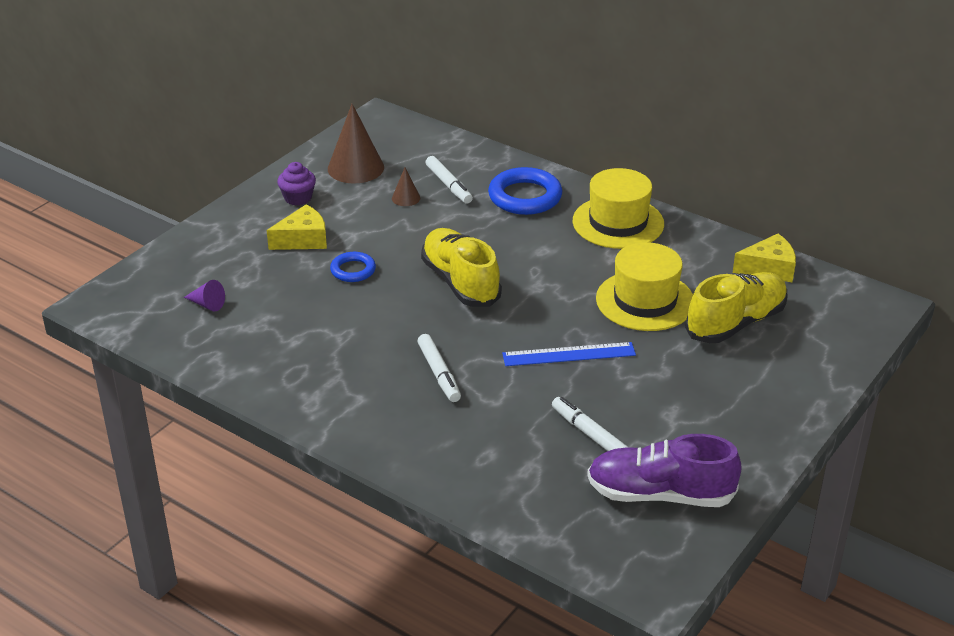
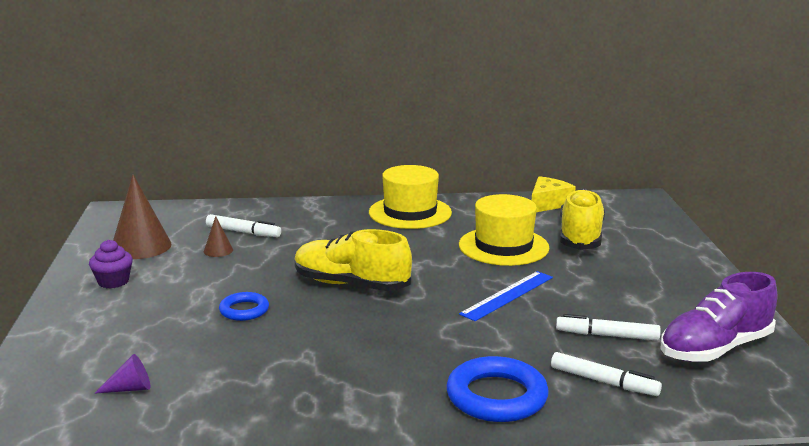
camera: 40 degrees left, 15 degrees down
yellow cheese [267,205,327,250] -> none
white marker [417,334,461,402] -> white marker moved to [551,352,662,396]
blue ring [488,167,562,215] -> blue ring moved to [446,356,549,422]

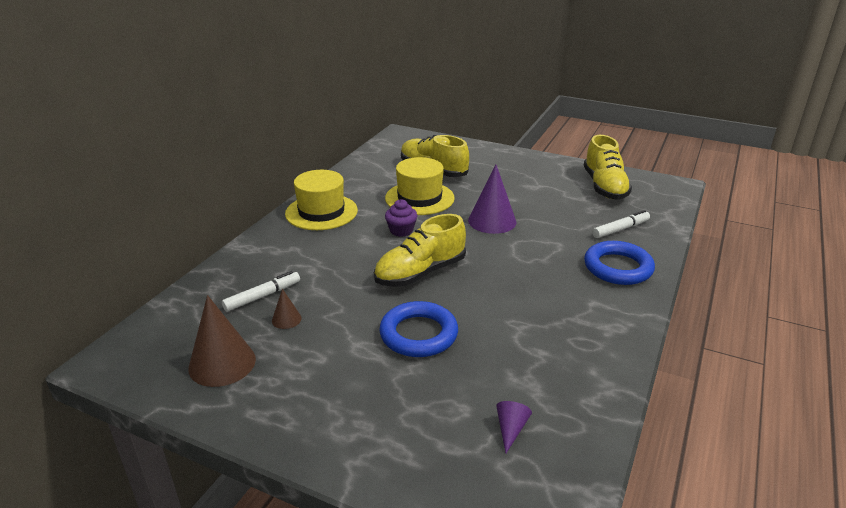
camera: 60 degrees left, 10 degrees up
purple cupcake [89,240,133,289] -> purple cupcake moved to [385,199,417,237]
blue ring [219,292,269,321] -> blue ring [379,301,458,357], size x1.74
blue ruler [459,271,553,321] -> purple cone [468,165,516,234]
yellow cheese [532,176,576,212] -> none
white marker [556,314,661,341] -> none
purple shoe [660,272,777,362] -> yellow shoe [584,135,632,200]

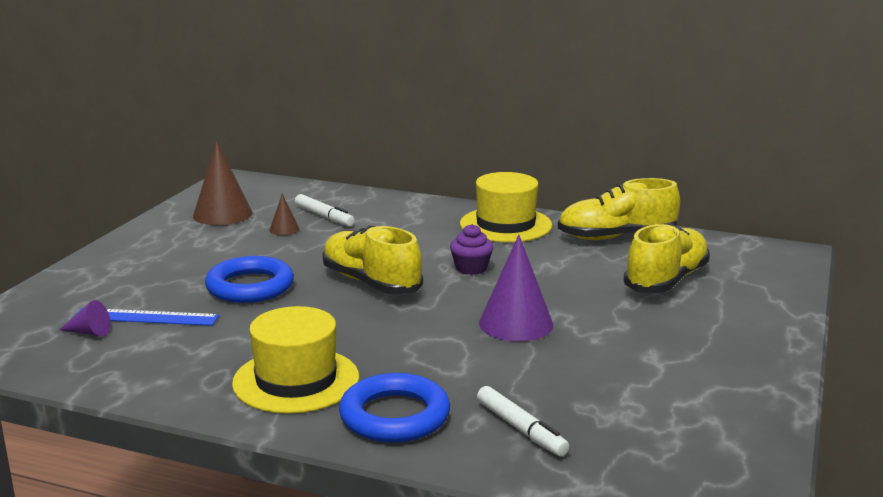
camera: 85 degrees right, 10 degrees down
yellow hat [385,157,455,215] -> yellow hat moved to [232,306,359,414]
yellow shoe [584,135,632,200] -> yellow shoe moved to [558,178,680,240]
none -> blue ruler [75,308,219,326]

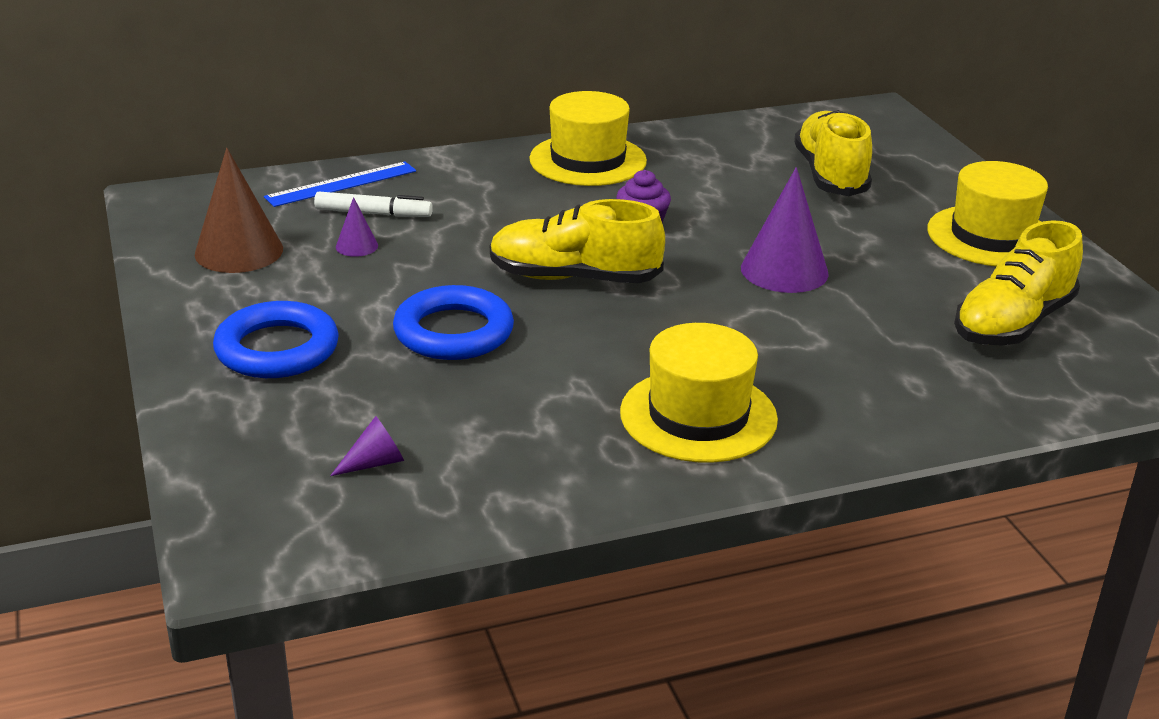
camera: 40 degrees left, 10 degrees up
blue ruler [75,308,219,326] -> blue ruler moved to [264,161,416,207]
brown cone [269,194,299,235] -> purple cone [336,197,378,257]
blue ring [339,373,450,443] -> blue ring moved to [213,301,339,378]
white marker [477,386,569,456] -> none
yellow shoe [558,178,680,240] -> yellow shoe moved to [954,220,1083,345]
none -> yellow hat [927,161,1048,266]

